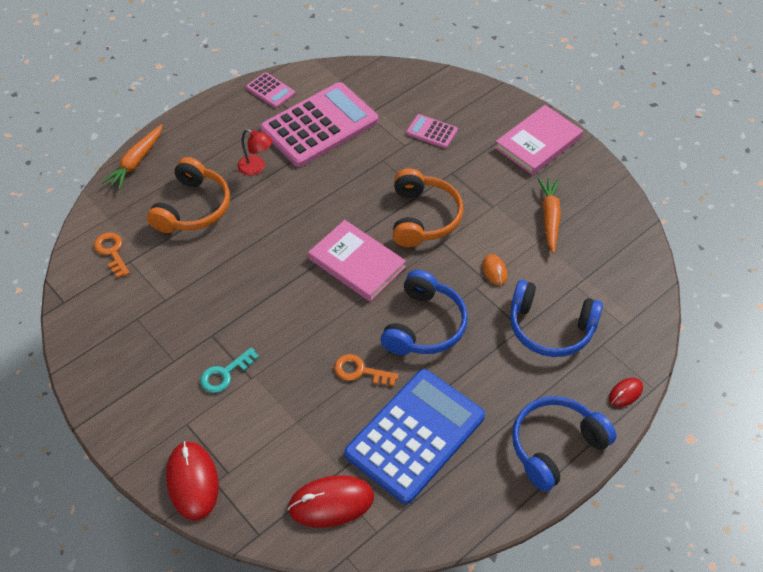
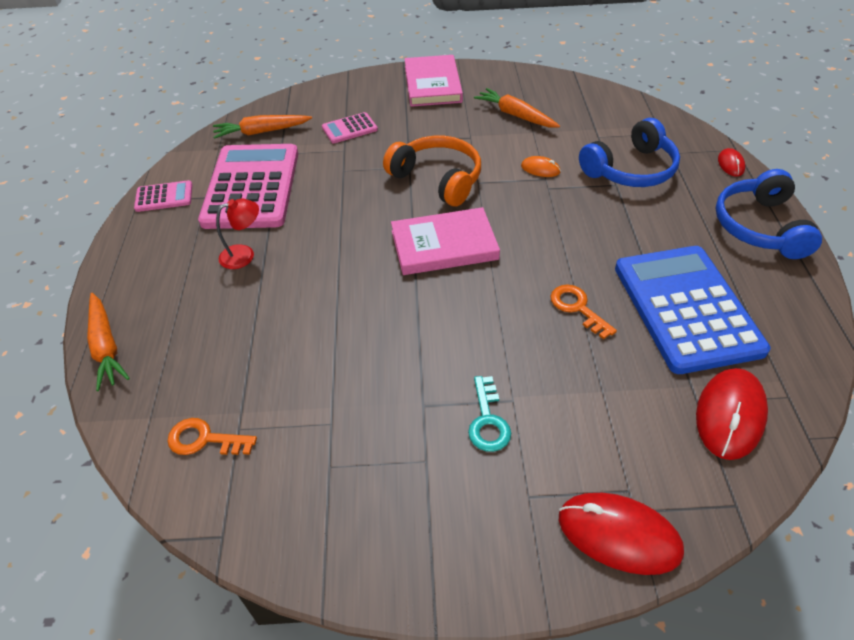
camera: 50 degrees left, 5 degrees down
orange headphones [147,157,230,233] -> none
orange key [334,354,398,386] -> orange key turned 90 degrees clockwise [551,285,617,340]
blue headphones [381,270,468,355] -> none
none -> orange carrot [213,115,312,139]

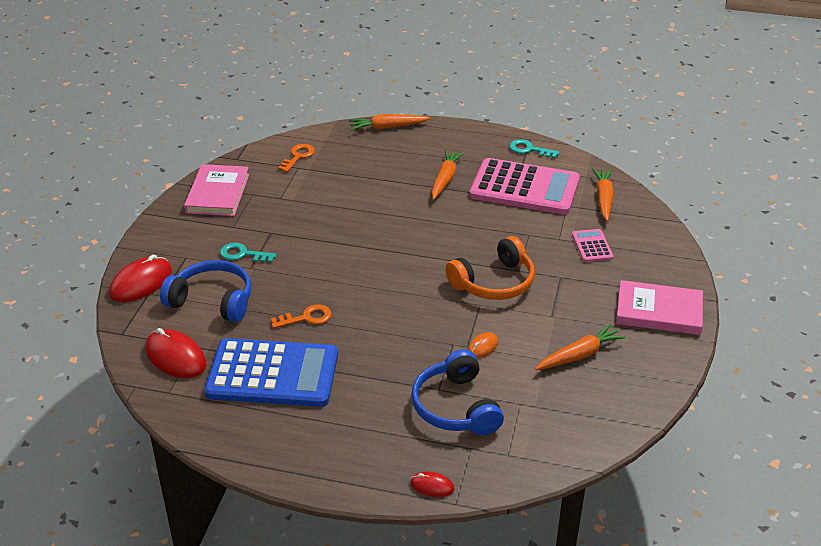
camera: 105 degrees right, 10 degrees down
pink calculator [134,180,192,212] -> turquoise key [509,139,559,158]
red lamp [216,199,259,269] -> orange carrot [432,150,464,200]
pink book [391,207,500,275] -> pink book moved to [184,164,249,216]
blue headphones [715,169,822,259] -> blue headphones moved to [160,260,252,322]

